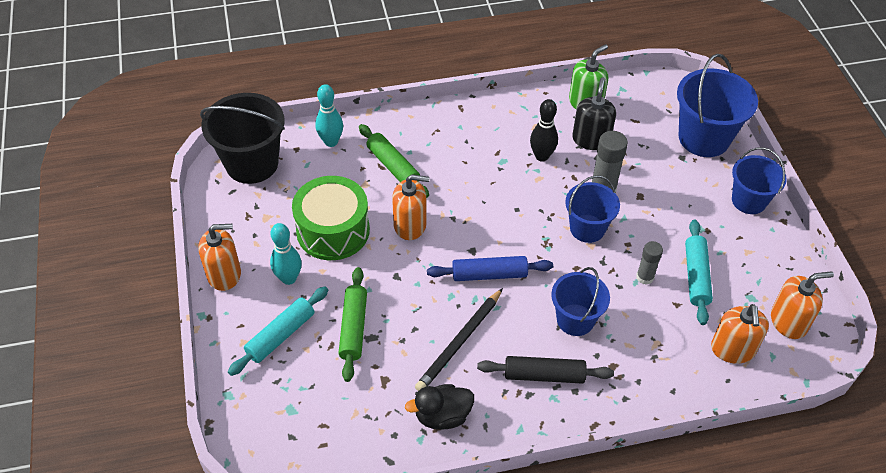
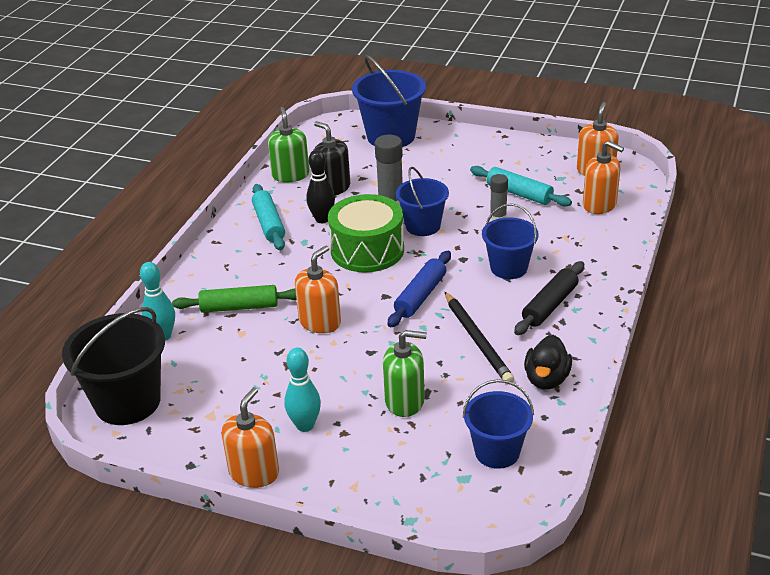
camera: 55 degrees left, 15 degrees down
turquoise rolling pin [228,286,328,376] -> turquoise rolling pin moved to [252,184,285,250]
green drum [292,176,370,260] -> green drum moved to [328,194,404,272]
green rolling pin [338,267,367,382] -> green soap dispenser [383,330,427,417]
blue bucket [732,147,787,214] -> blue bucket moved to [463,379,534,469]

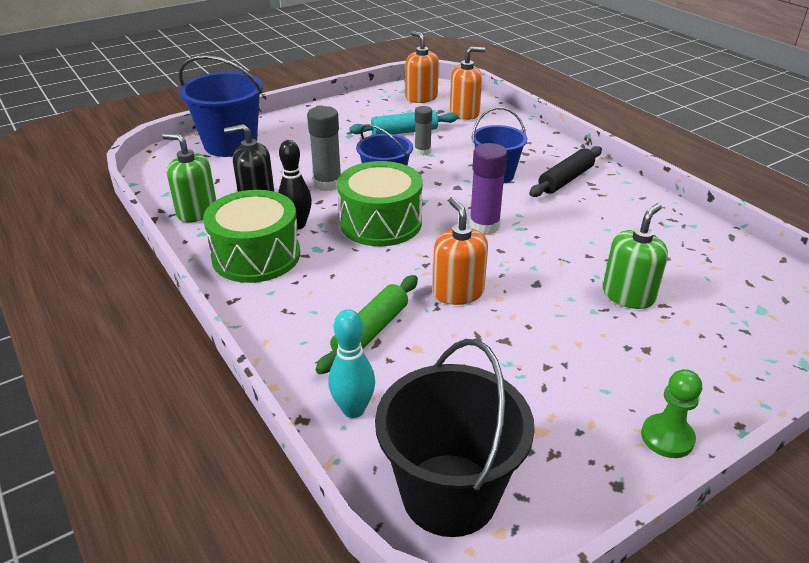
camera: 55 degrees left, 0 degrees up
orange soap dispenser [222,387,279,488] -> green pawn [641,369,702,458]
turquoise rolling pin [252,184,285,250] -> green drum [203,190,300,283]
turquoise bowling pin [284,348,321,432] -> none
blue rolling pin [388,251,451,327] -> purple glue stick [469,143,507,235]
black pencil [445,292,514,384] -> none
blue bucket [463,379,534,469] -> none
black rolling pin [514,261,584,335] -> black rolling pin turned 60 degrees clockwise [529,146,602,197]
black duck [524,335,572,390] -> none

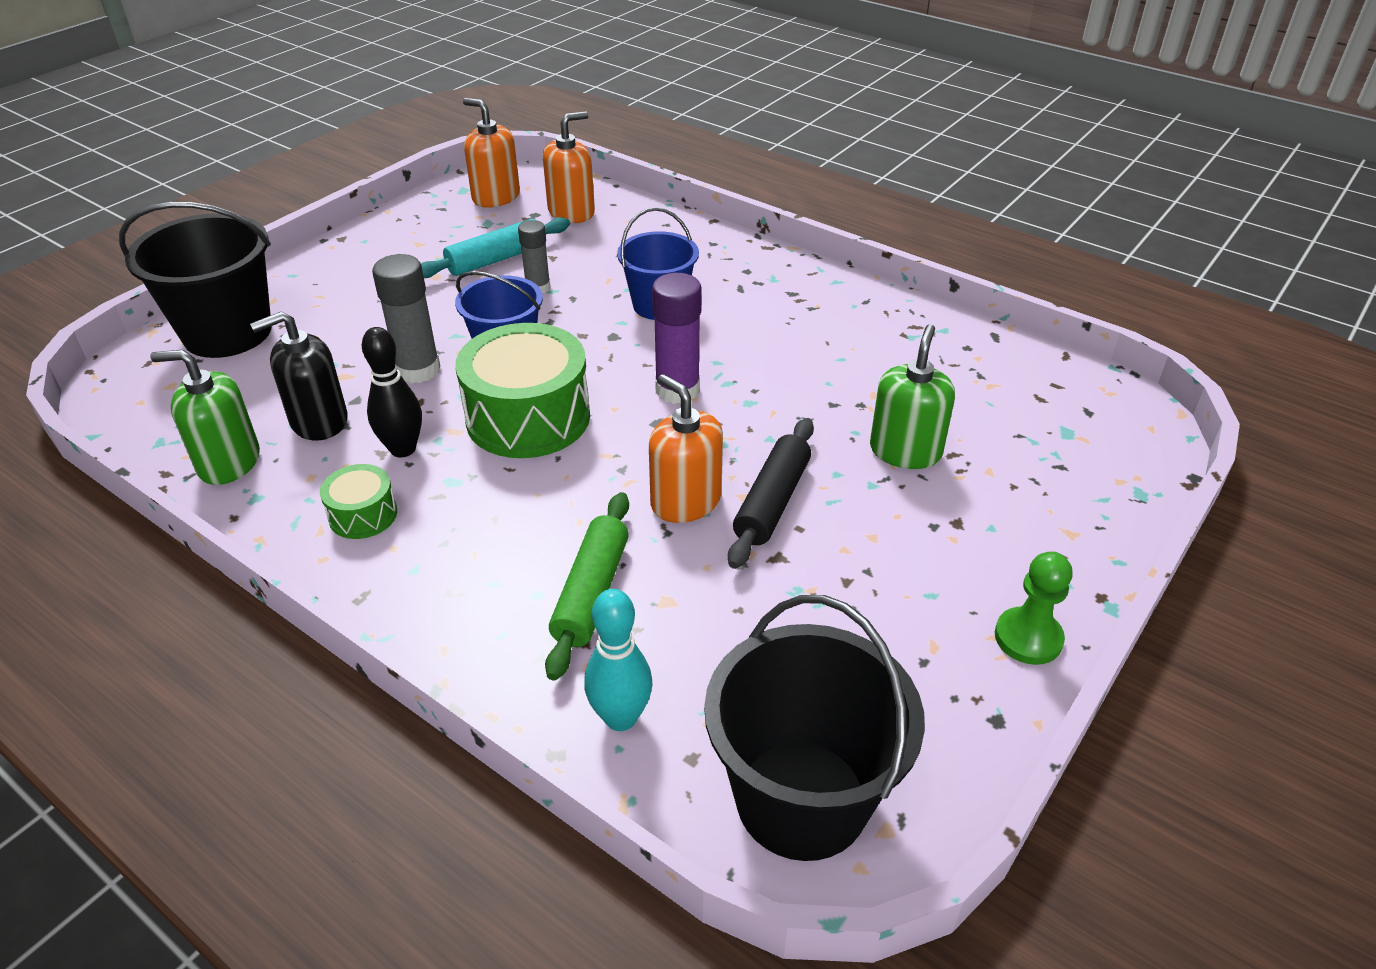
camera: 20 degrees left, 5 degrees up
blue bucket [179,55,263,157] -> black bucket [119,202,271,358]
green drum [203,190,300,283] -> green drum [320,464,397,539], size x0.49
black rolling pin [529,146,602,197] -> black rolling pin moved to [728,418,814,569]

